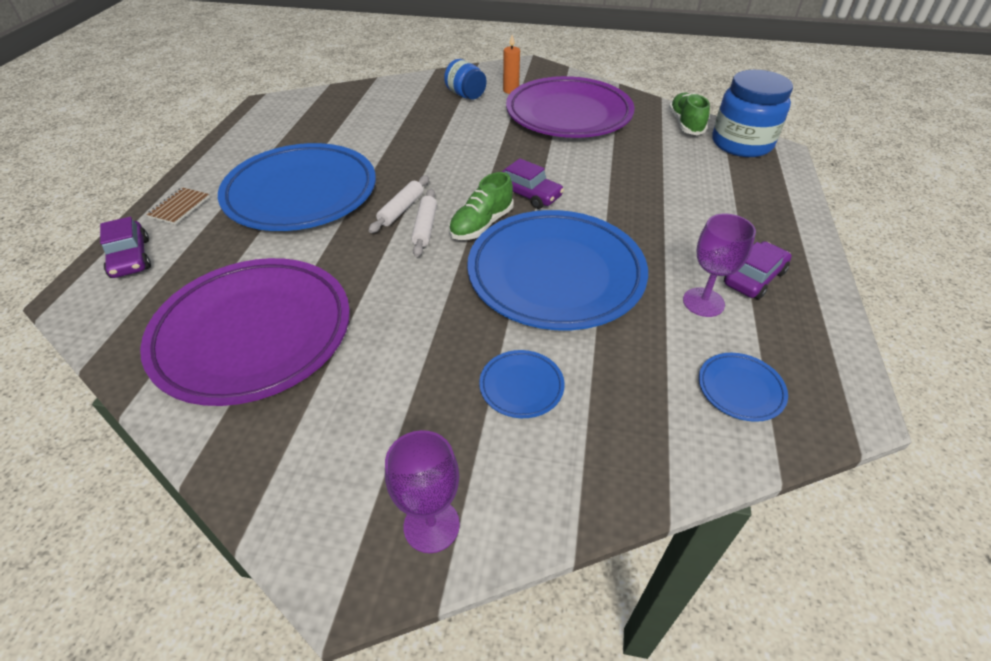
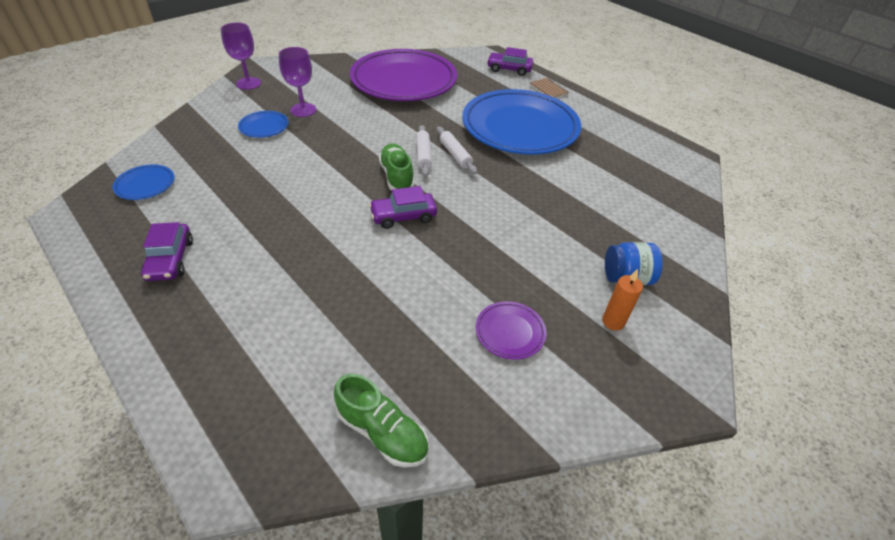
camera: 125 degrees right, 0 degrees up
white rolling pin [411,189,437,257] -> white rolling pin turned 45 degrees clockwise [416,125,432,177]
blue plate [467,210,648,330] -> none
purple plate [506,76,635,138] -> purple plate [475,301,547,360], size x0.40
purple goblet [683,213,756,317] -> purple goblet moved to [279,47,316,117]
blue jar [713,70,793,157] -> none

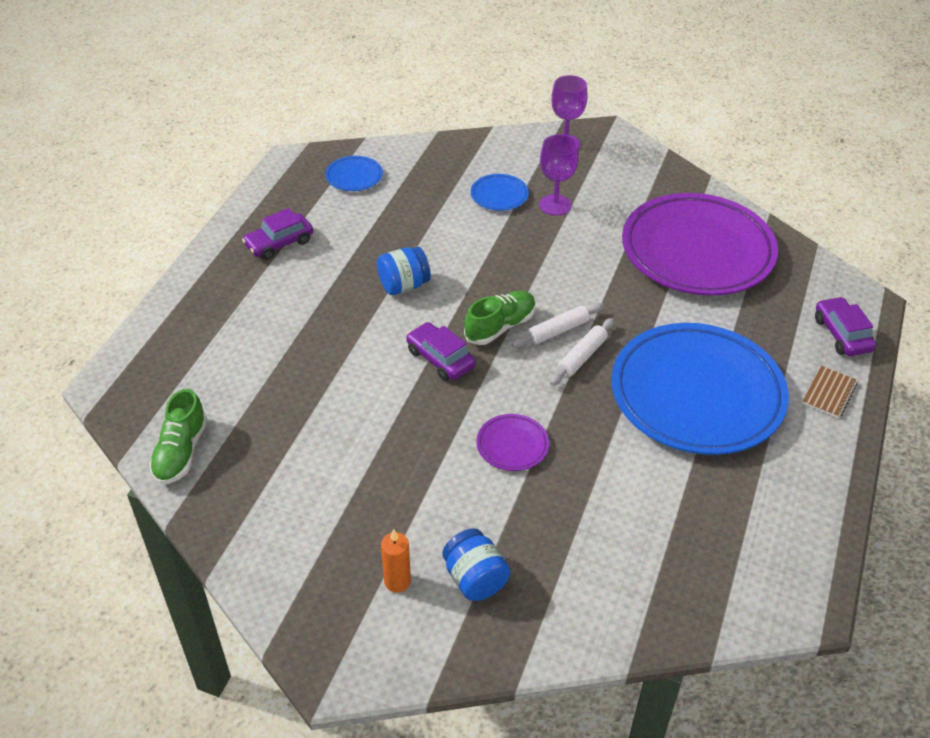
camera: 65 degrees right, 0 degrees up
purple plate [475,301,547,360] -> purple plate moved to [476,414,549,471]
none -> blue jar [377,247,431,295]

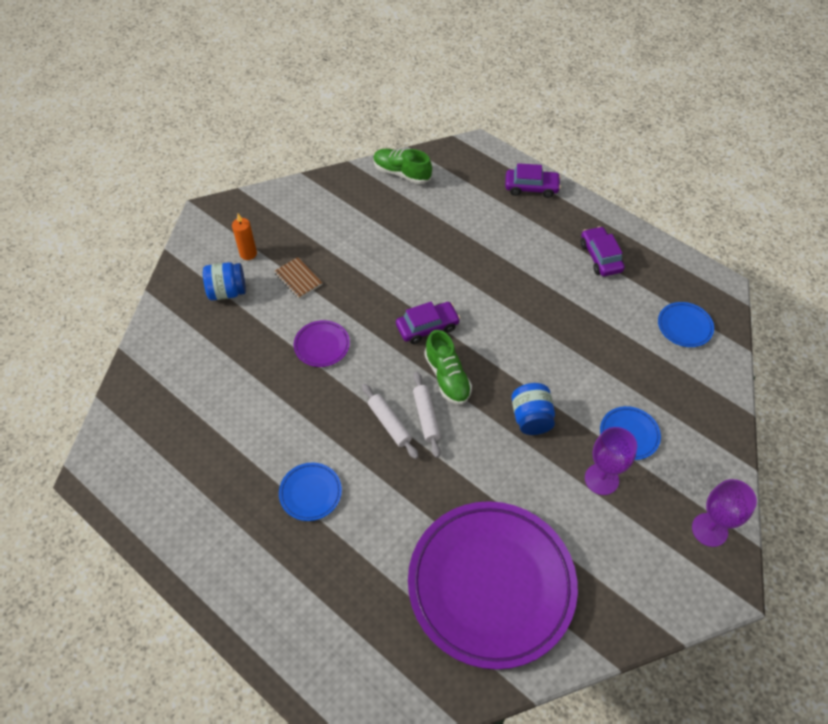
camera: 110 degrees right, 10 degrees up
blue jar [377,247,431,295] -> blue jar moved to [512,383,555,435]
blue plate [611,323,789,455] -> blue plate [279,463,342,521], size x0.40
brown notebook [802,366,858,418] -> brown notebook moved to [274,257,322,299]
purple car [815,297,876,356] -> purple car moved to [505,163,561,198]

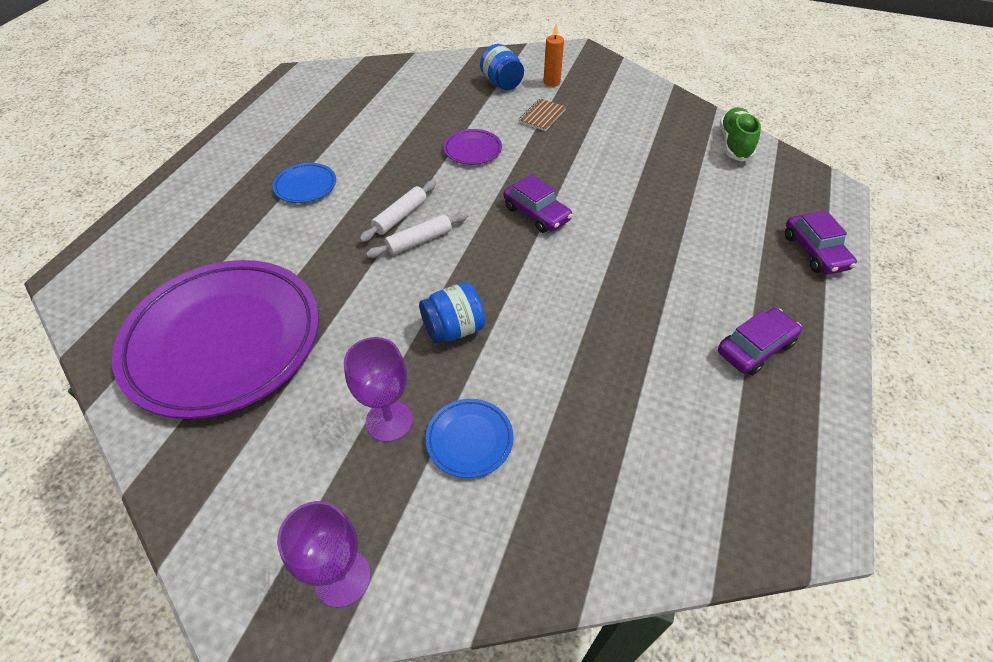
camera: 70 degrees right, 5 degrees down
green shoe [424,330,472,405] -> none
blue plate [658,302,714,347] -> none

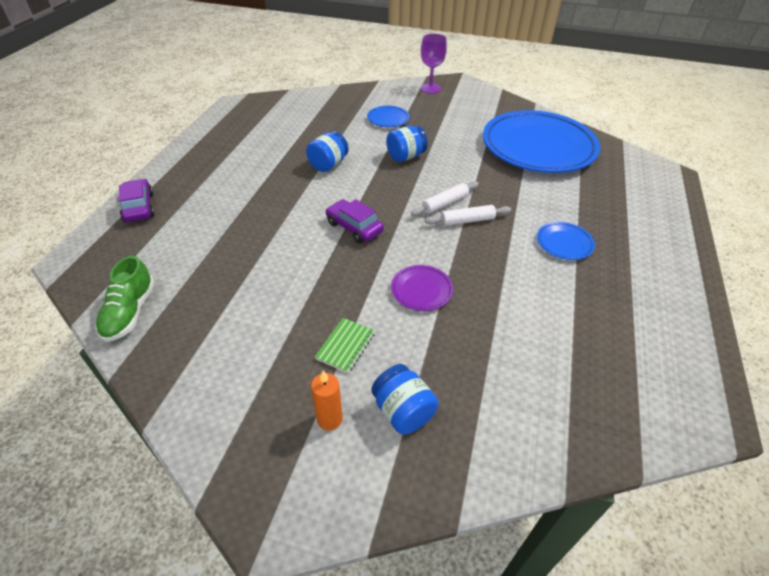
camera: 175 degrees right, 5 degrees down
purple plate [112,260,319,419] -> blue plate [483,110,600,173]
purple goblet [344,337,413,442] -> none
white rolling pin [360,181,436,242] -> white rolling pin turned 45 degrees clockwise [425,205,511,226]
brown notebook [519,98,566,131] -> green notebook [315,318,375,373]
purple car [718,308,802,375] -> none
none -> blue jar [306,131,349,172]

